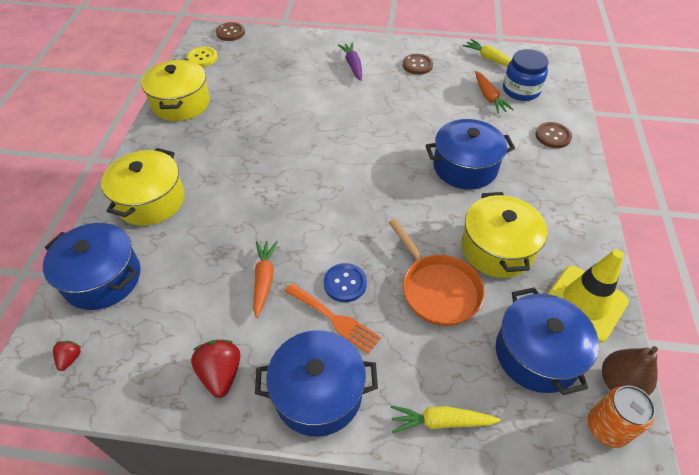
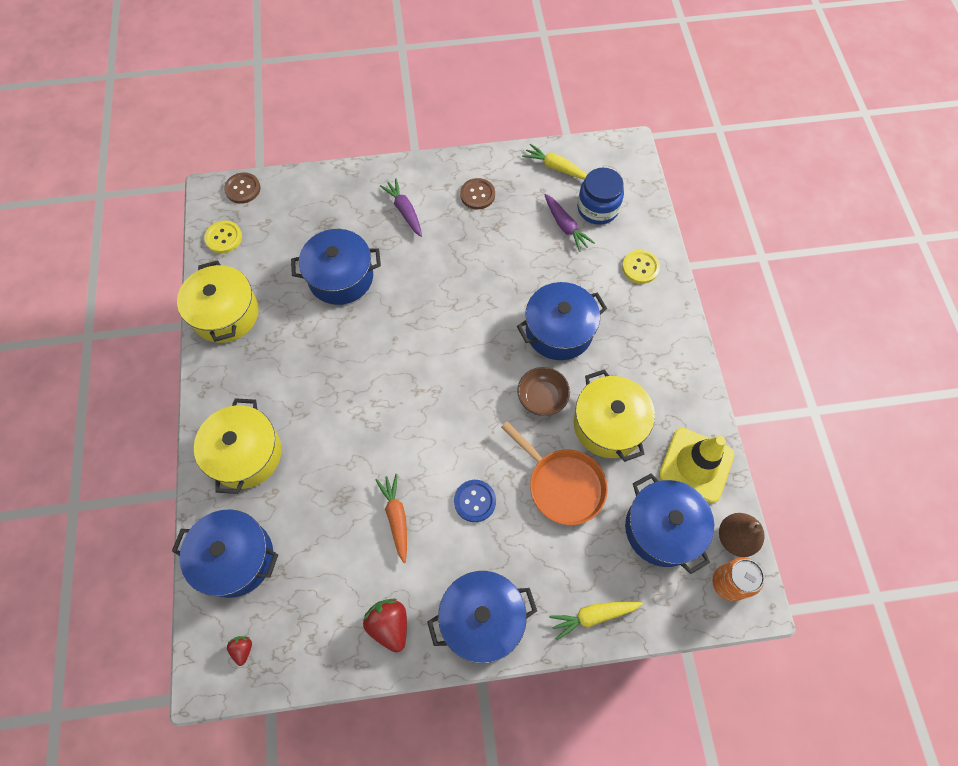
camera: 15 degrees left, 15 degrees up
orange fork [284,283,381,354] -> none
orange carrot [475,71,514,114] -> purple carrot [544,194,595,252]
brown button [535,122,572,148] -> yellow button [622,250,660,284]
none -> blue pot [291,229,381,305]
none -> brown bowl [517,367,570,416]

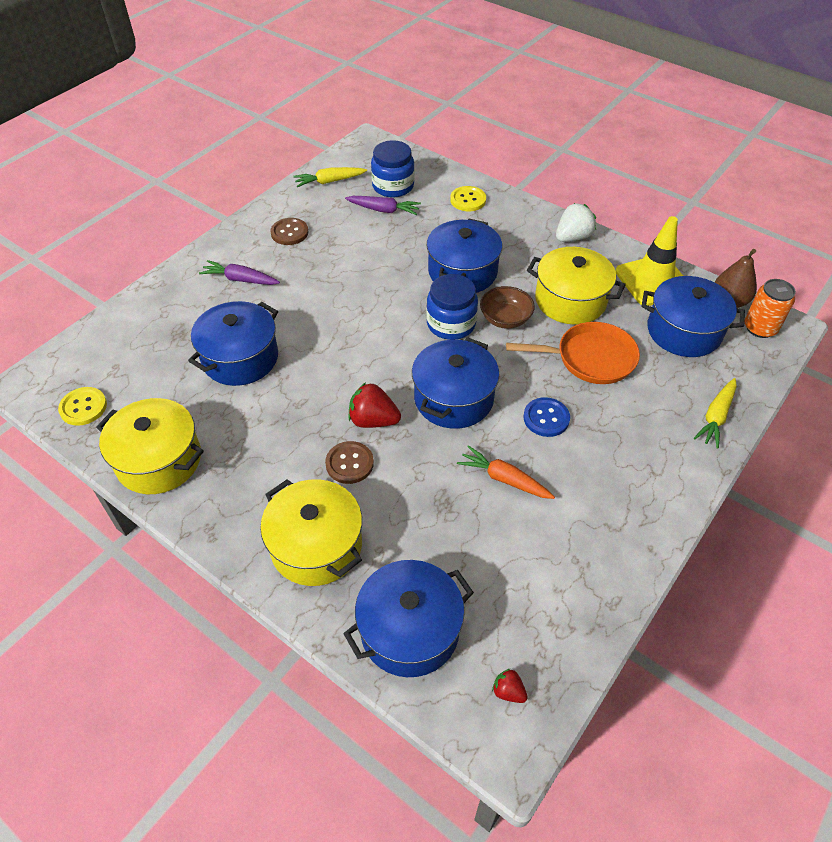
camera: 45 degrees left, 15 degrees down
brown button [224,172,261,204] -> brown button moved to [325,441,374,484]
red strawberry [363,599,407,652] -> red strawberry moved to [349,382,401,428]
blue pot [427,571,537,663] -> blue pot moved to [412,337,500,429]
none -> blue jar [426,274,478,340]
none -> white strawberry [556,203,596,242]

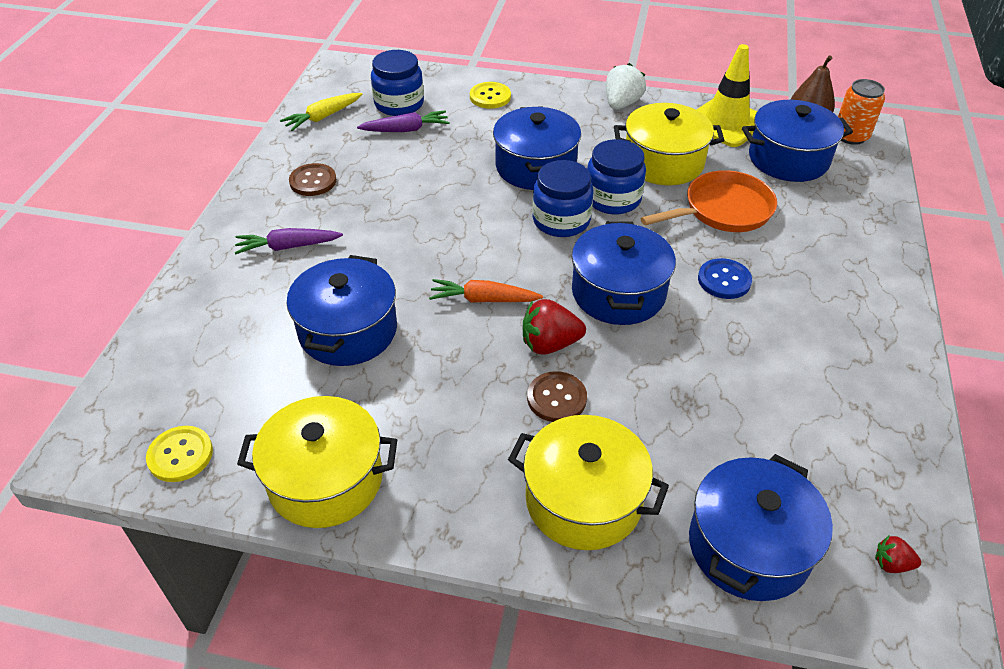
camera: 25 degrees left, 5 degrees down
orange carrot [457,445,555,499] -> orange carrot moved to [429,279,543,302]
brown bowl [480,286,535,329] -> blue jar [587,139,646,214]
yellow carrot [694,378,737,449] -> none

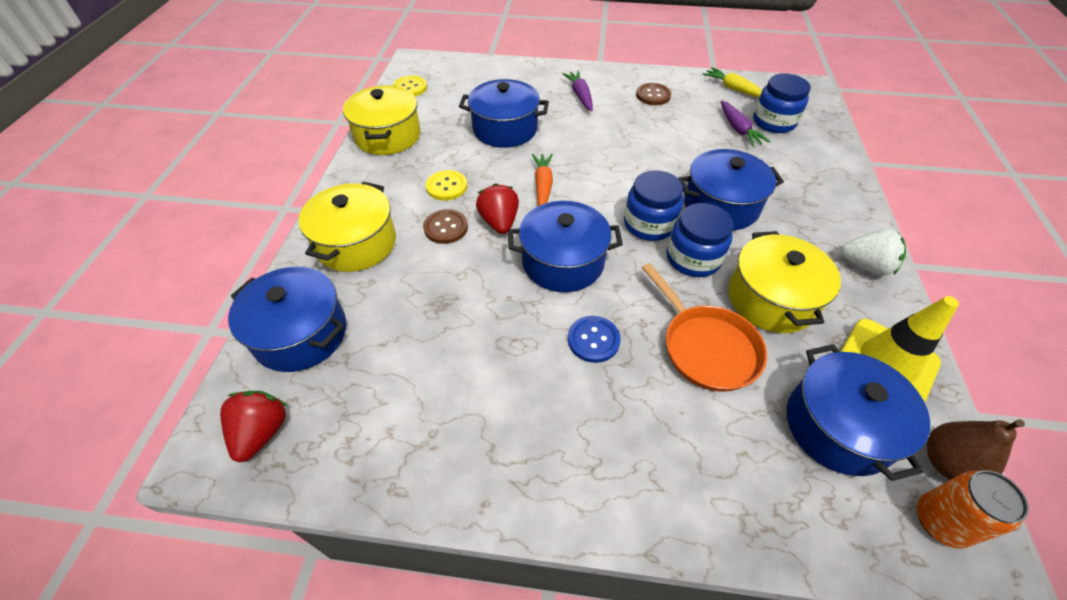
camera: 85 degrees right, 5 degrees up
yellow button [470,82,511,109] -> yellow button moved to [426,170,467,201]
red strawberry [875,536,921,573] -> red strawberry [220,391,287,462], size x1.86

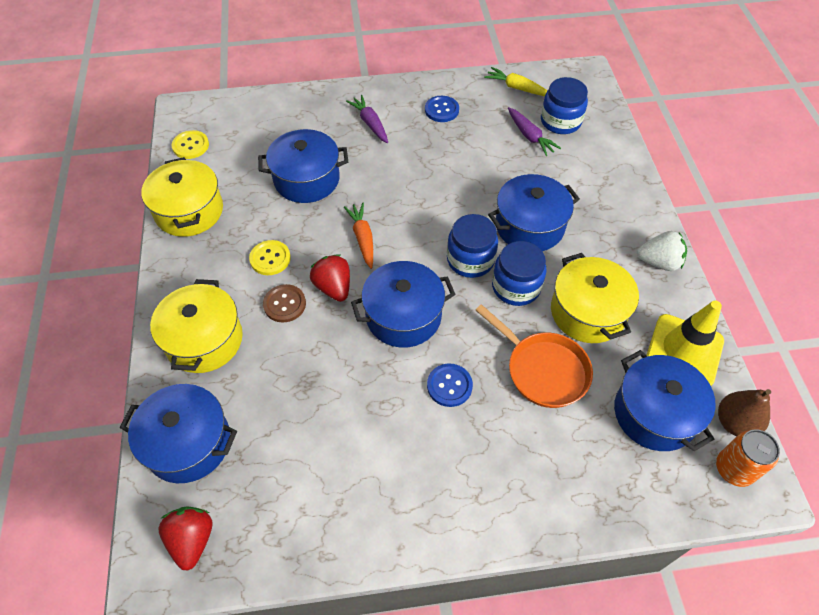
camera: 15 degrees left, 5 degrees up
brown button [636,83,671,105] -> blue button [425,96,459,122]

